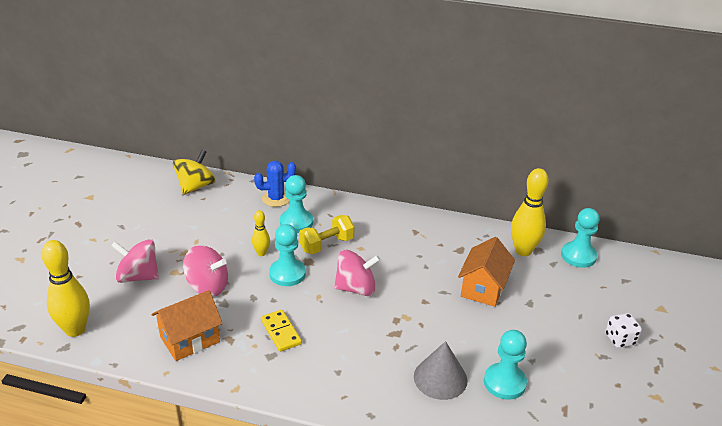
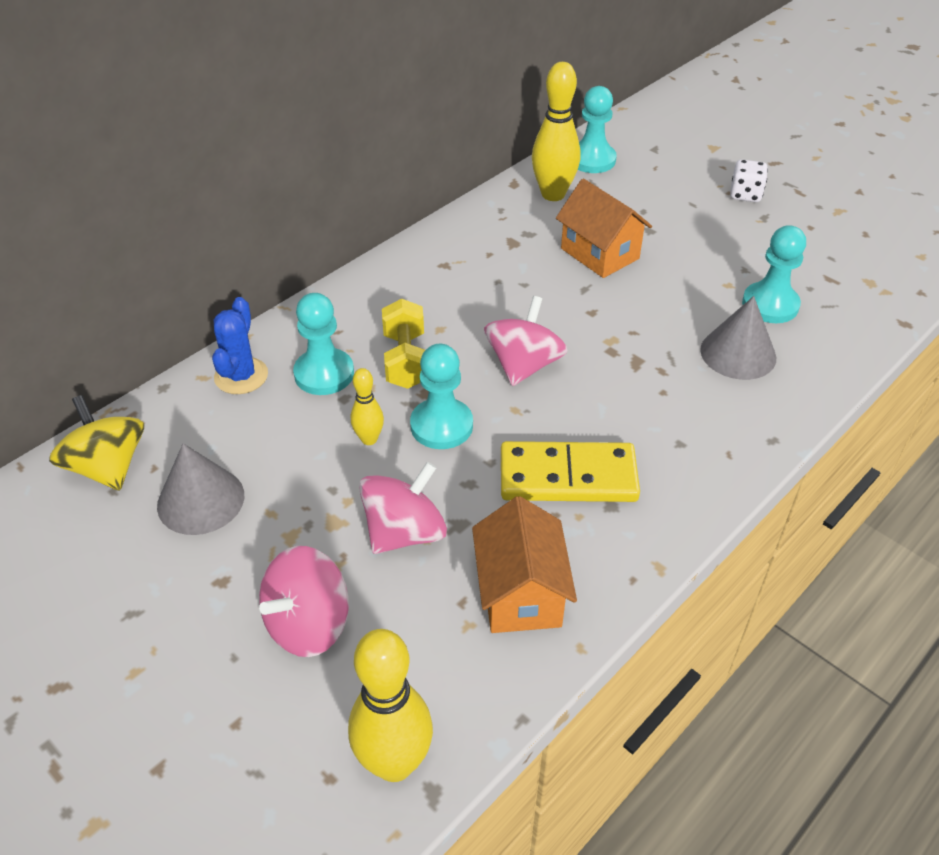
camera: 60 degrees left, 10 degrees up
yellow domino [261,310,302,352] -> yellow domino [501,441,640,502], size x1.65
none -> grey cone [157,443,244,535]

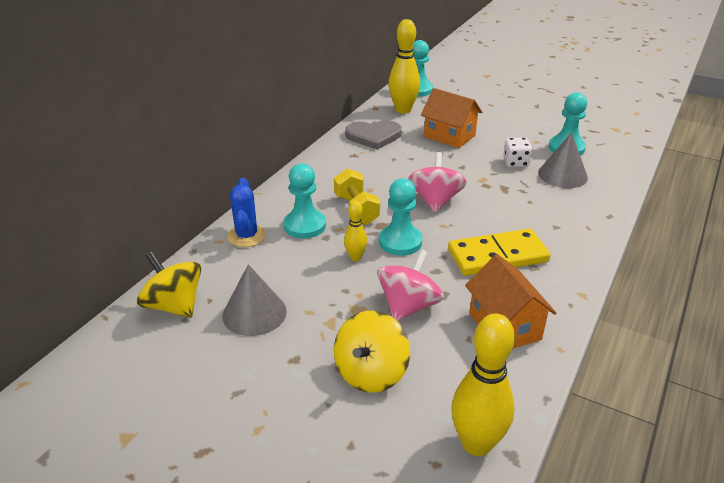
camera: 15 degrees left, 10 degrees down
pink spinning top [259,546,349,657] -> yellow spinning top [334,311,410,392]
white dice [730,159,768,202] -> white dice moved to [503,138,532,167]
none -> grey heart [345,120,402,150]

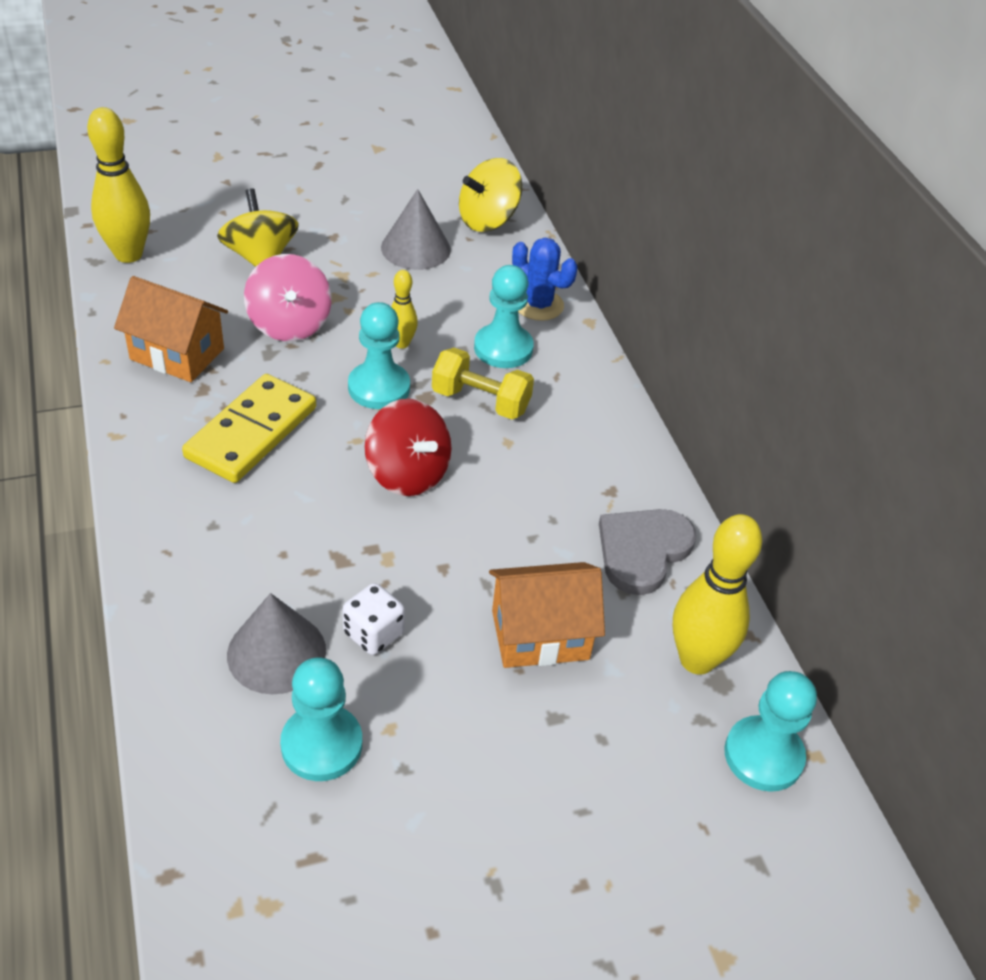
camera: 130 degrees right, 10 degrees up
yellow spinning top [137,251,201,318] -> yellow spinning top turned 150 degrees clockwise [459,158,522,232]
pink spinning top [408,152,467,212] -> red spinning top [364,399,451,496]

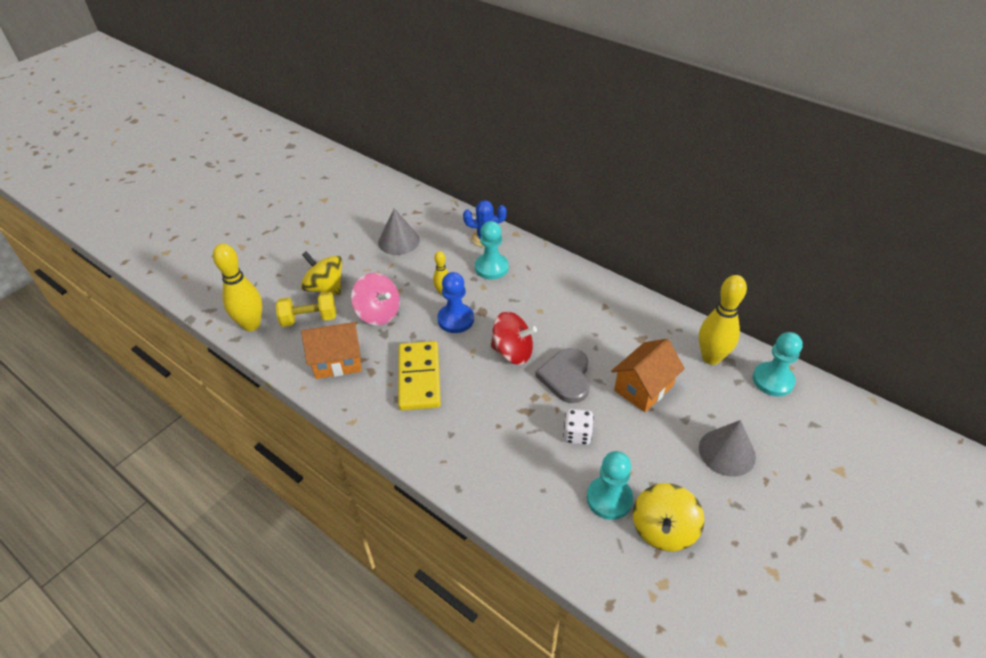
camera: 30 degrees left, 0 degrees up
grey cone [227,593,326,694] -> grey cone moved to [699,420,756,477]
turquoise pawn [348,302,410,409] -> blue pawn [437,272,474,333]
yellow dumbbell [432,348,534,419] -> yellow dumbbell moved to [275,291,336,327]
yellow spinning top [459,158,522,232] -> yellow spinning top moved to [633,483,704,551]
grey heart [599,509,696,595] -> grey heart moved to [535,348,590,403]

